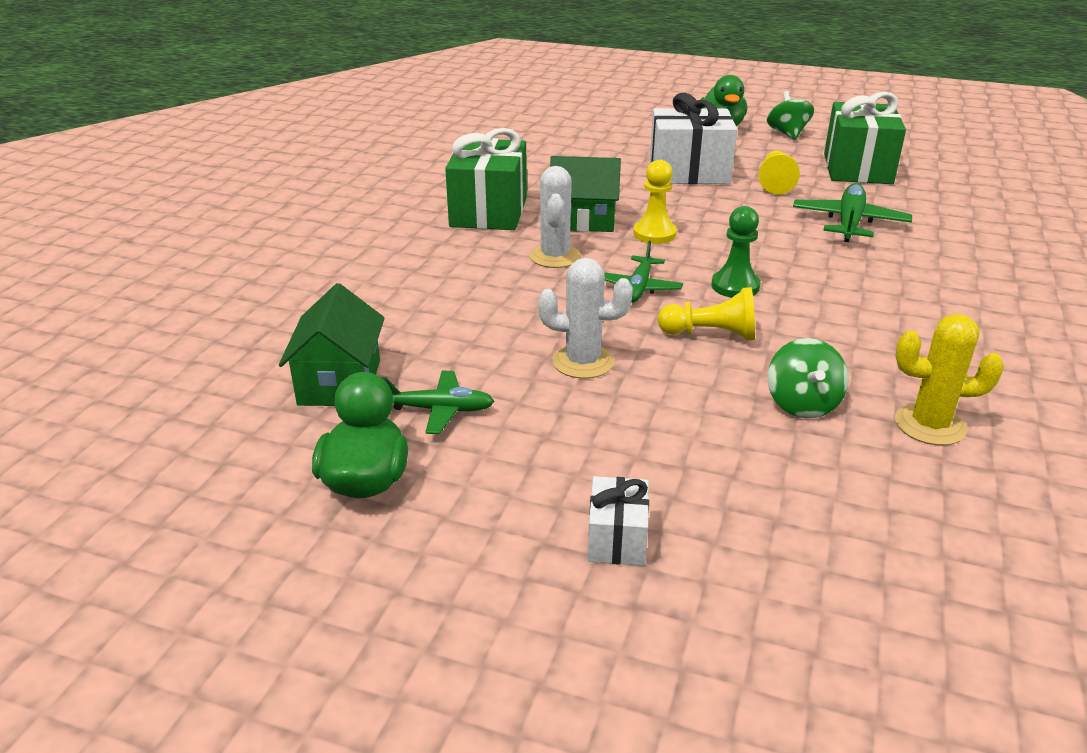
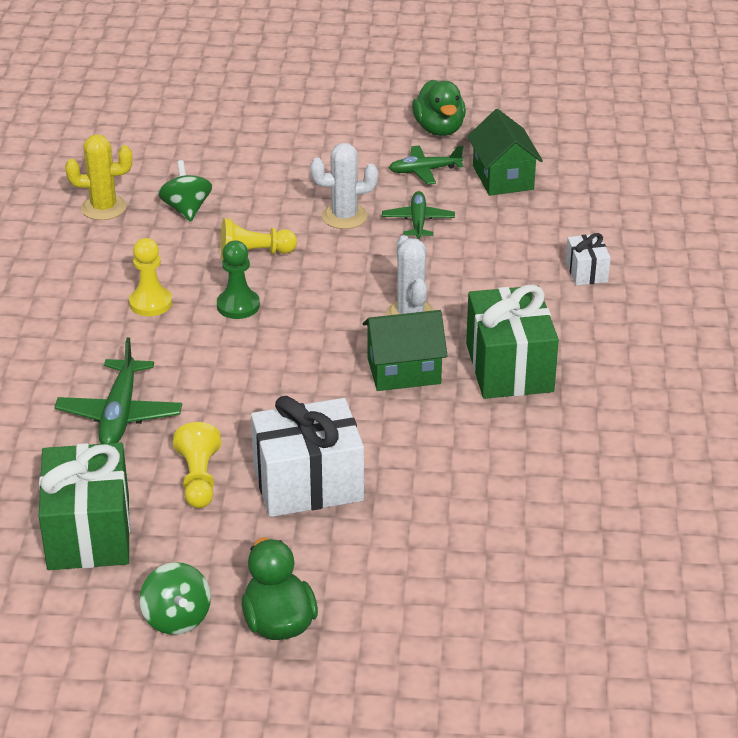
camera: 165 degrees right, 5 degrees up
white gift [588,476,649,566] -> white gift moved to [566,233,611,285]
green plane [604,241,683,303] -> green plane moved to [382,191,455,239]
yellow pawn [633,160,677,244] -> yellow pawn moved to [129,238,172,316]

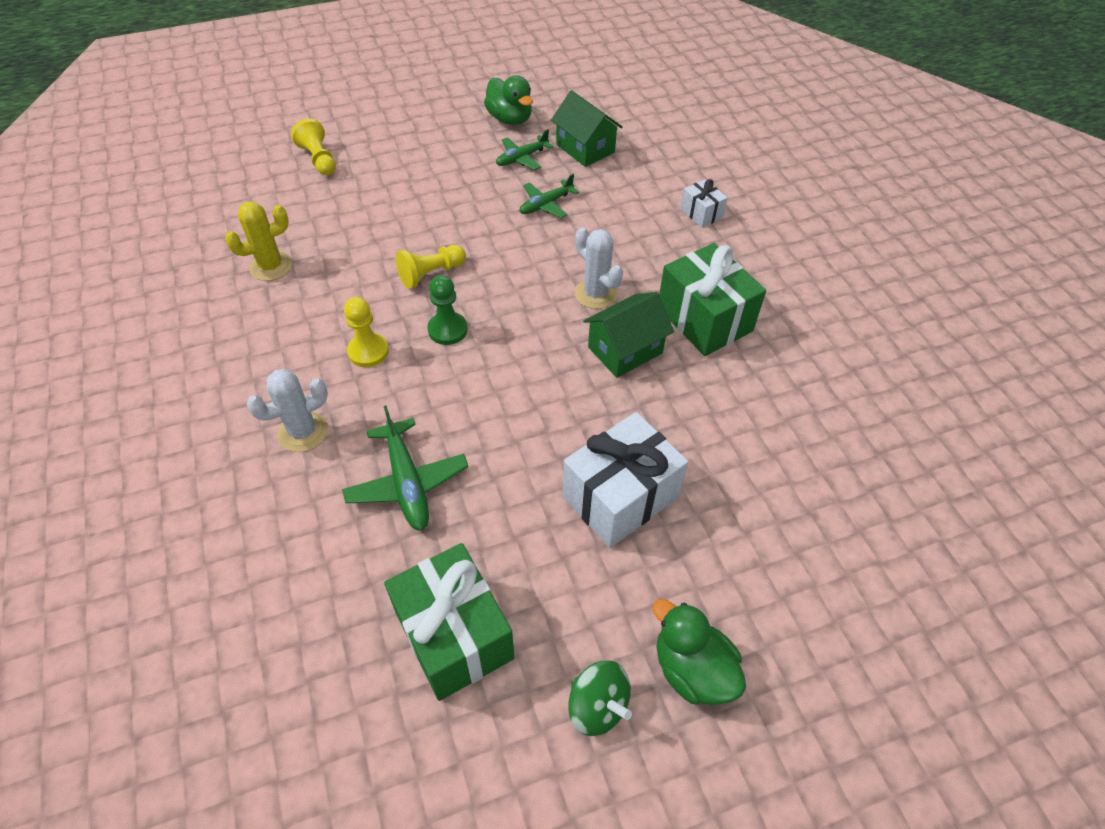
camera: 25 degrees left, 15 degrees up
green spinning top [158,160,212,222] -> none
yellow pawn [173,422,221,508] -> yellow pawn moved to [291,118,336,175]
white cactus [310,143,378,229] -> white cactus moved to [246,369,328,452]
green plane [382,191,455,239] -> green plane turned 105 degrees counterclockwise [520,174,579,218]

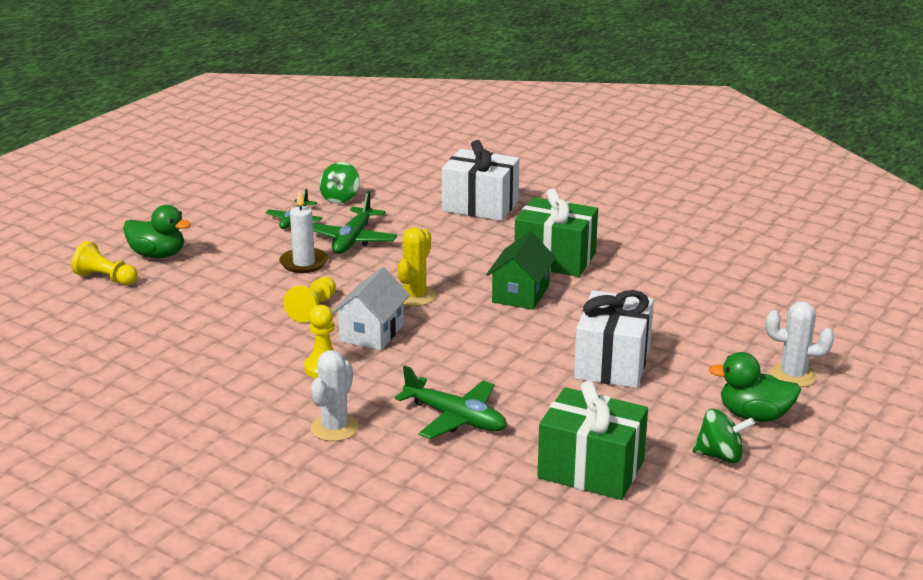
camera: 35 degrees left, 25 degrees down
yellow cactus [225,201,292,281] -> yellow cactus moved to [398,227,436,306]
green pawn [427,275,468,345] -> white house [332,267,410,350]
green duck [484,75,533,125] -> green duck moved to [123,205,191,258]
green plane [520,174,579,218] -> green plane [313,191,397,254], size x1.50
green house [551,90,623,167] -> green spinning top [319,162,360,204]
white cactus [574,227,623,309] -> white cactus moved to [766,301,834,387]
white gift [680,179,728,228] -> white gift [442,140,519,221], size x2.02
none -> white candle [279,190,328,273]

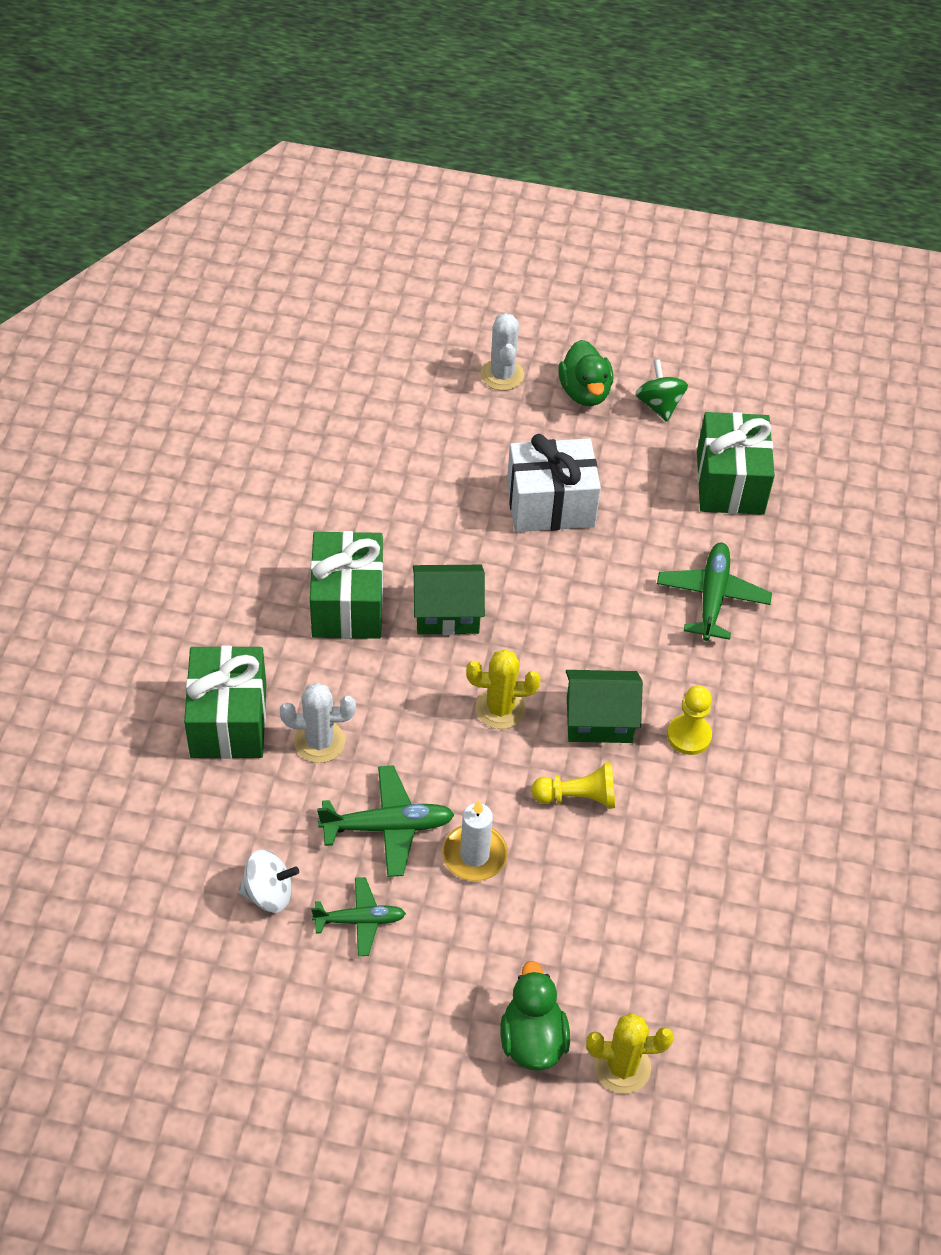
camera: 115 degrees left, 25 degrees up
yellow pawn [72,241,138,285] -> yellow cactus [586,1013,674,1094]
white cactus [311,350,359,441] -> white cactus moved to [280,682,356,763]
green spinning top [319,162,360,204] -> white spinning top [238,850,299,913]
white house [332,267,410,350] -> green house [566,670,643,743]
white gift [442,140,519,221] -> green gift [184,645,266,759]

